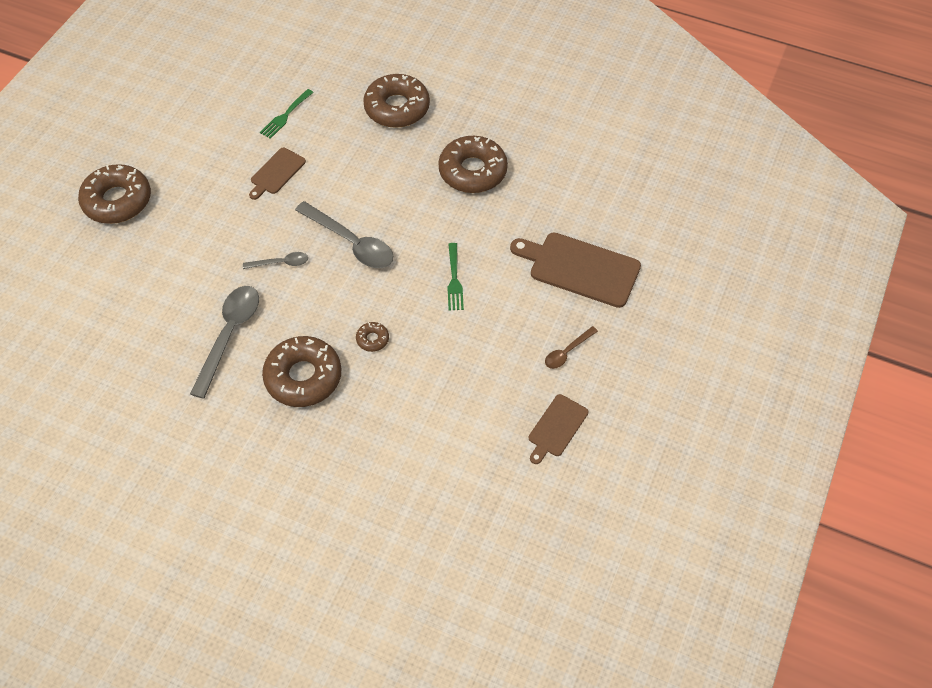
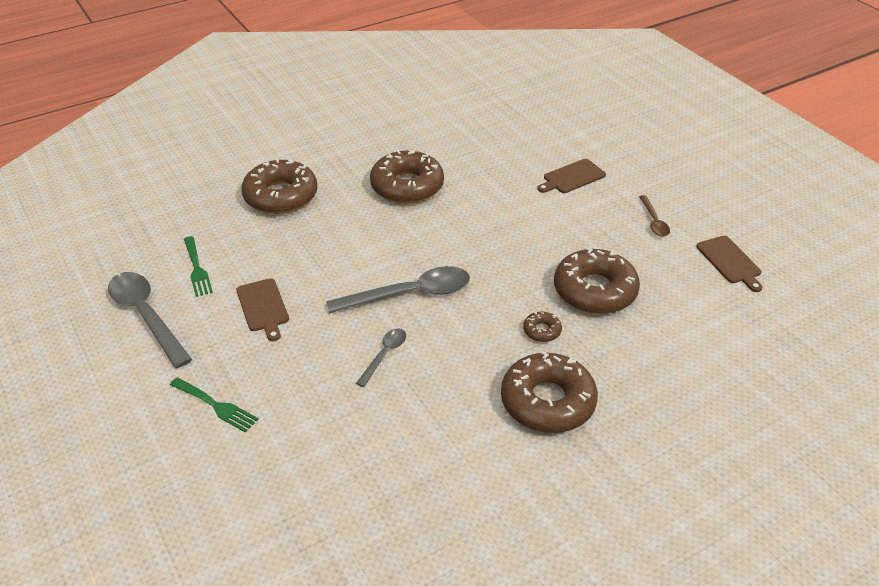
camera: 55 degrees left, 15 degrees down
brown donut [78,164,151,224] -> brown donut moved to [554,247,640,314]
grey spoon [190,286,259,399] -> grey spoon moved to [108,272,192,368]
green fork [447,243,464,310] -> green fork moved to [170,377,258,433]
brown cutting board [510,233,641,308] -> brown cutting board [537,159,606,193], size x0.57

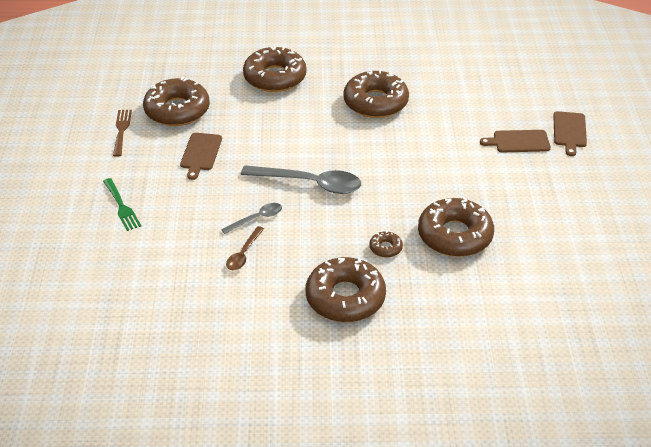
camera: 30 degrees right, 0 degrees up
grey spoon [108,272,192,368] -> brown fork [113,110,132,157]
green fork [184,236,213,297] -> brown donut [143,77,210,126]
brown spoon [639,195,670,237] -> brown spoon moved to [226,226,264,271]
brown cutting board [696,236,763,292] -> brown cutting board moved to [553,111,587,156]

